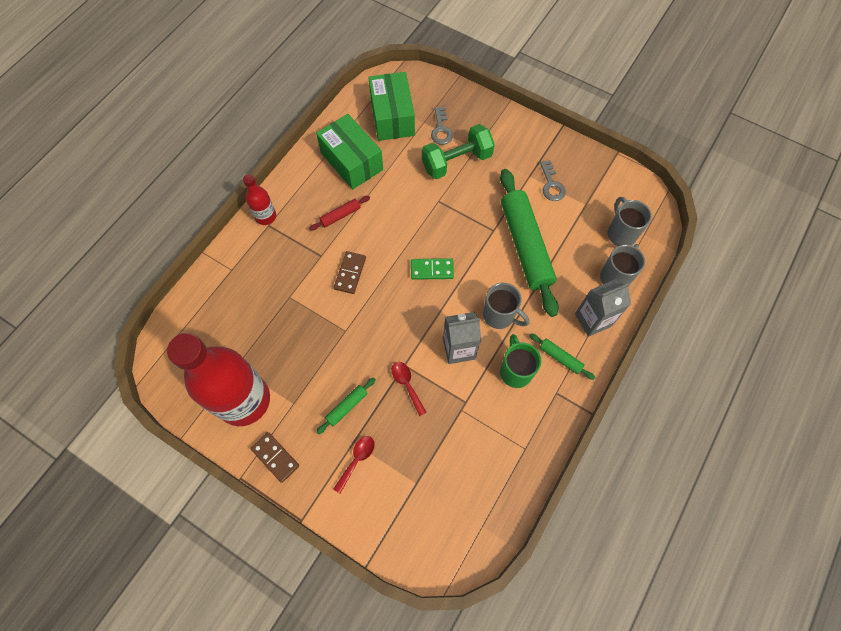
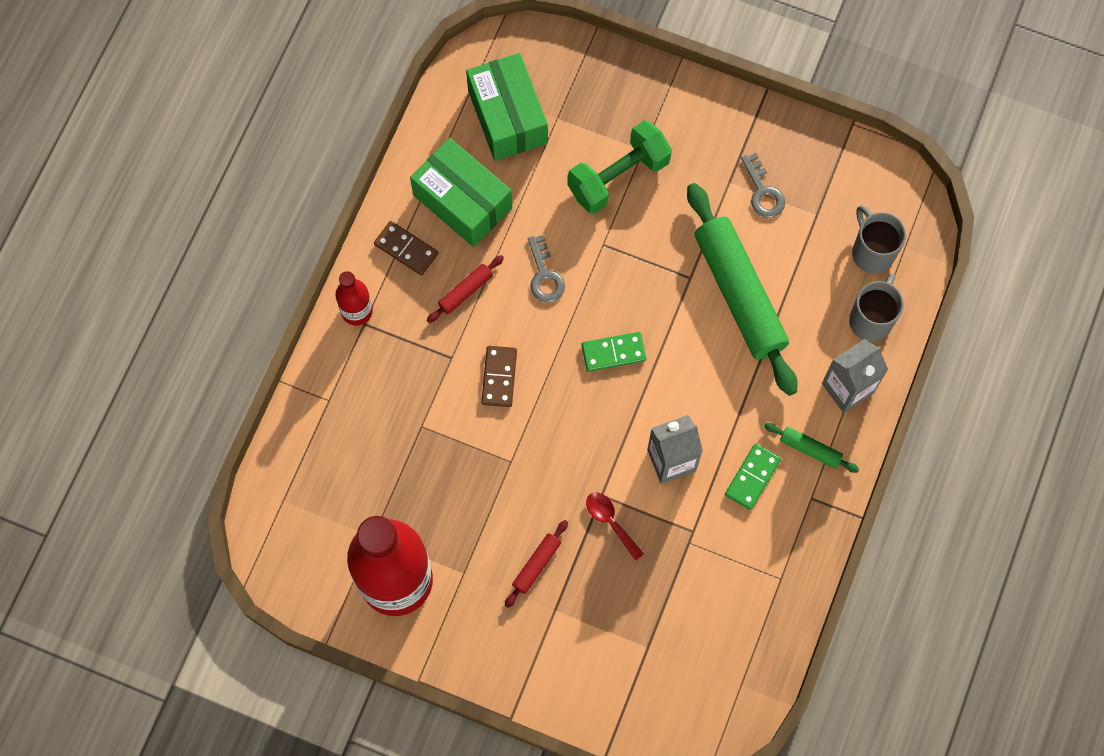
camera: 10 degrees left, 5 degrees up
brown domino [250,432,299,483] -> brown domino moved to [374,221,438,276]
green rolling pin [316,378,376,434] -> red rolling pin [505,520,568,608]
red spoon [333,436,375,494] -> none
grey key [431,107,453,145] -> grey key moved to [528,235,565,302]
grey mug [483,283,529,329] -> none
green mug [500,334,541,388] -> green domino [725,444,781,510]

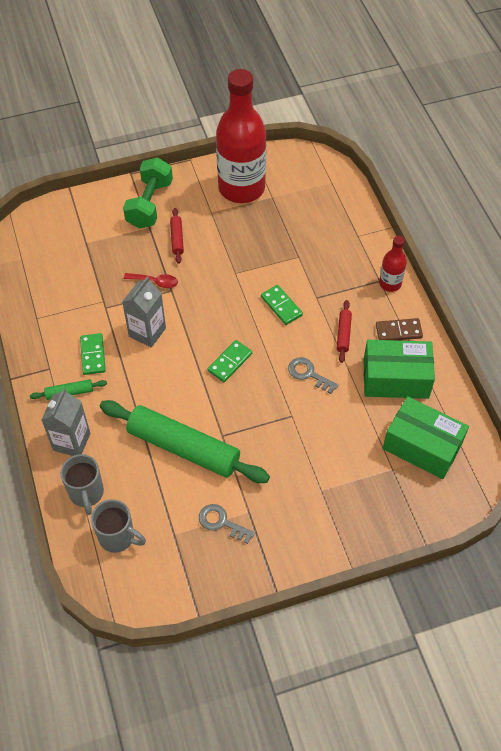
camera: 140 degrees right, 15 degrees down
brown domino [481,346,517,407] -> green domino [261,285,303,325]
green dumbbell [567,121,672,214] -> green dumbbell moved to [123,157,173,229]

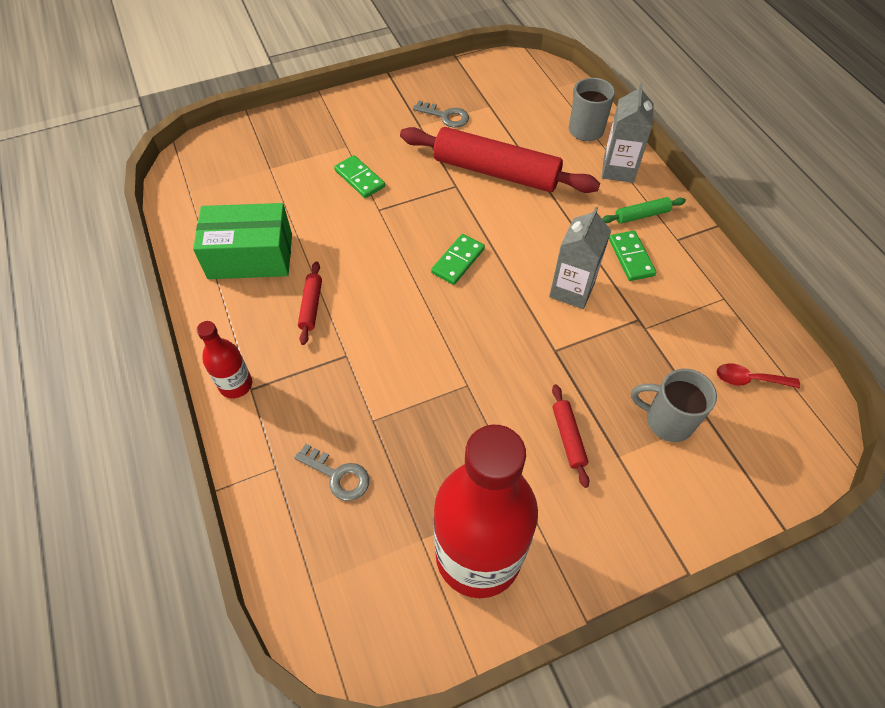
camera: 175 degrees right, 0 degrees up
grey mug [91,499,146,553] -> grey mug moved to [631,369,717,442]
green rolling pin [100,400,270,483] -> red rolling pin [400,127,600,193]
green dumbbell [123,157,173,229] -> none
red spoon [124,273,178,288] -> red spoon moved to [716,363,800,388]
green domino [261,285,303,325] -> green domino moved to [334,155,385,198]
grey key [288,357,338,394] -> grey key moved to [294,444,369,501]
brown domino [376,318,423,340] -> none
green box [383,396,469,479] -> none

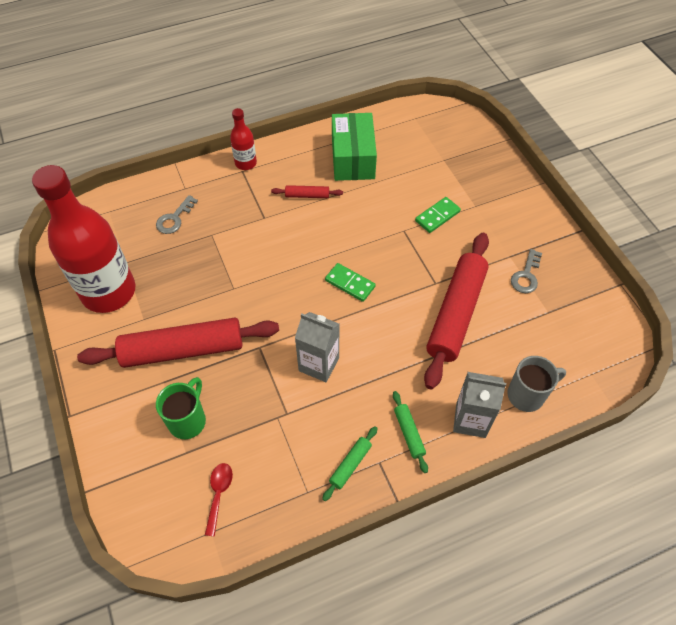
camera: 90 degrees right, 0 degrees up
red rolling pin [552,384,589,488] -> red rolling pin [77,318,279,368], size x2.36
green domino [609,231,656,281] -> none
grey mug [631,369,717,442] -> green mug [156,377,206,439]
none -> green rolling pin [322,426,378,501]

